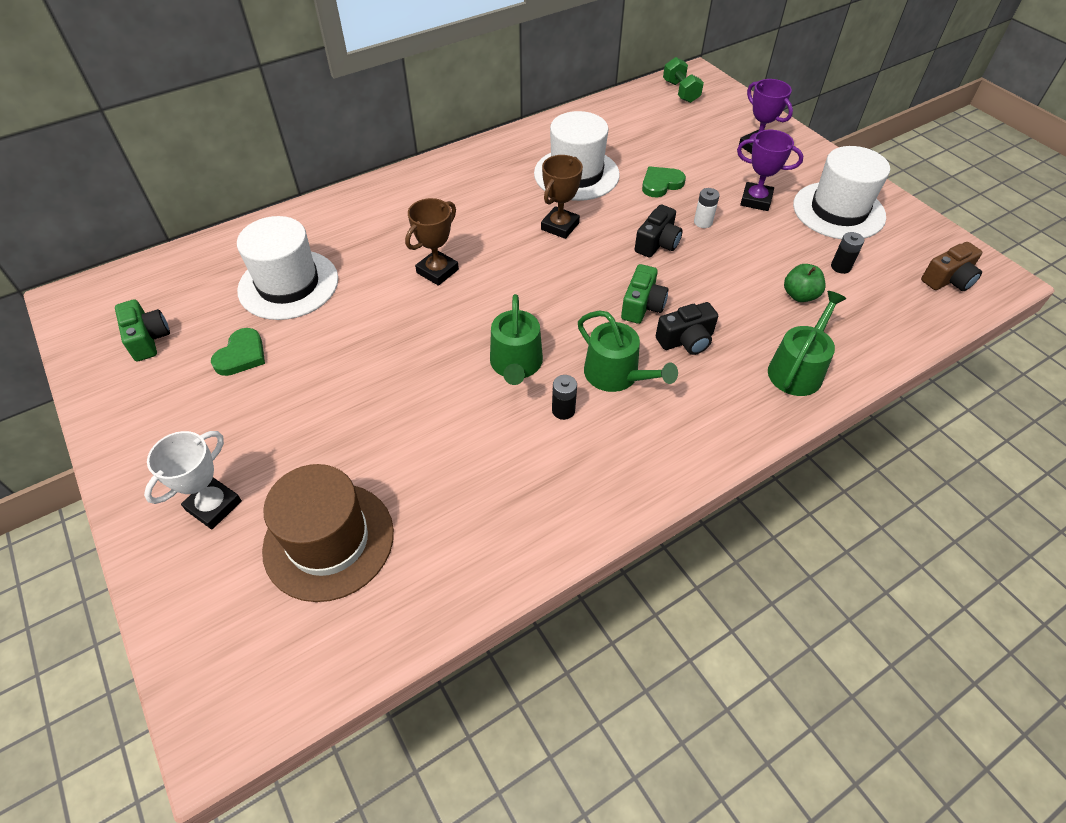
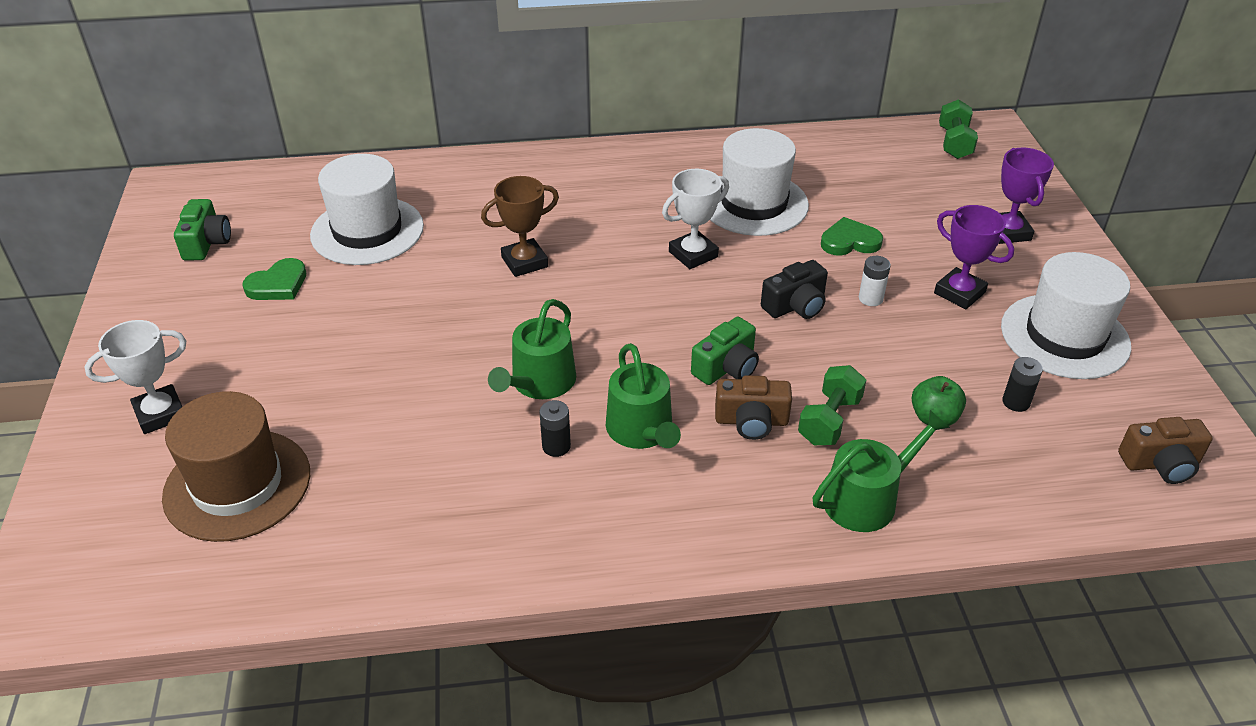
camera: 25 degrees right, 10 degrees down
brown trophy [541,155,583,239] -> white trophy [662,169,729,269]
black camera [656,302,718,355] -> brown camera [715,375,792,440]
none -> green dumbbell [798,365,866,445]

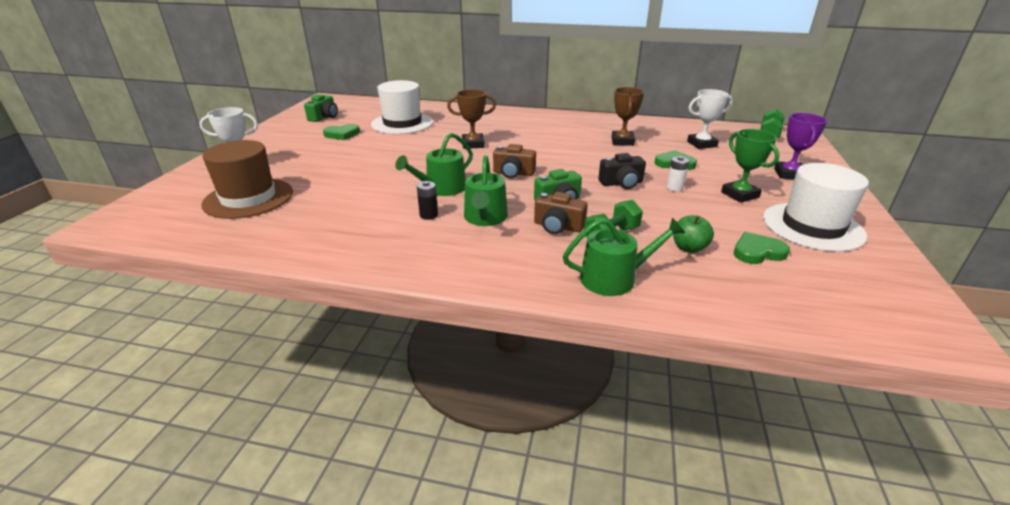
camera: 20 degrees right, 10 degrees down
white trophy [662,169,729,269] -> white trophy moved to [687,89,733,149]
white hat [710,128,809,236] -> brown trophy [612,87,644,146]
purple trophy [934,205,1014,309] -> green trophy [721,129,780,203]
black battery [1002,357,1043,412] -> green heart [734,232,790,264]
brown camera [1118,417,1213,484] -> brown camera moved to [493,144,536,178]

